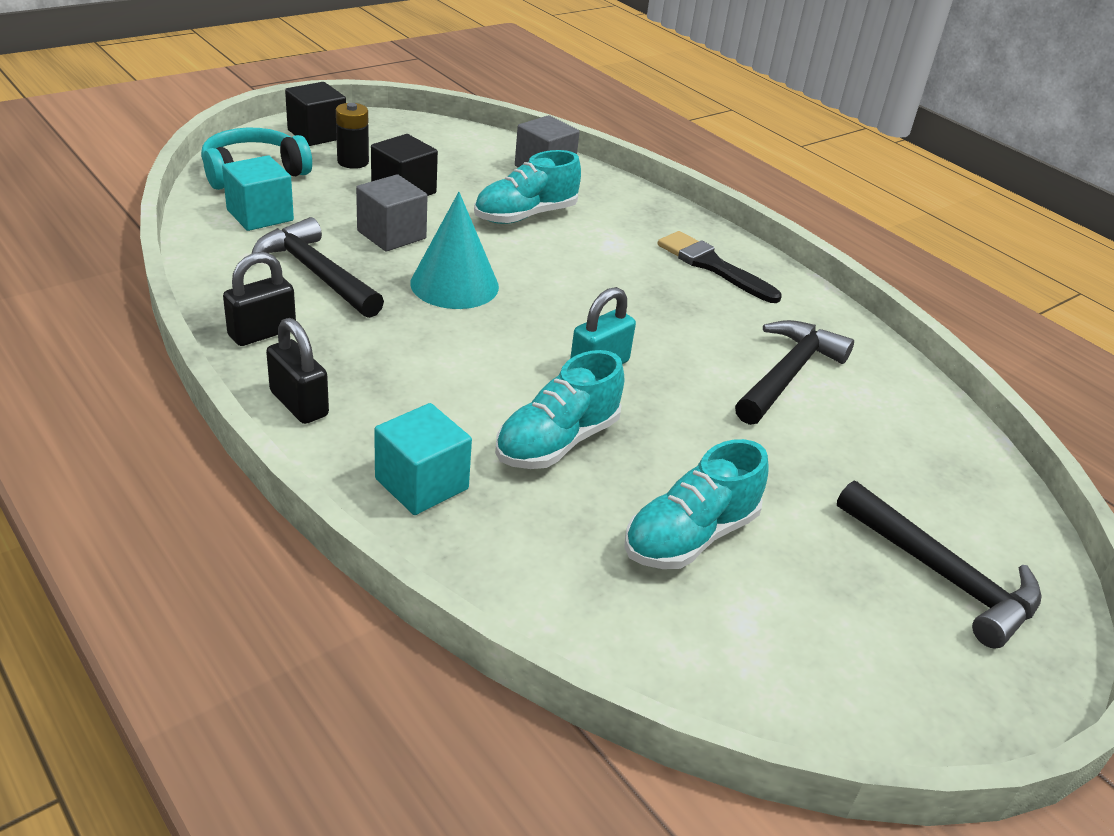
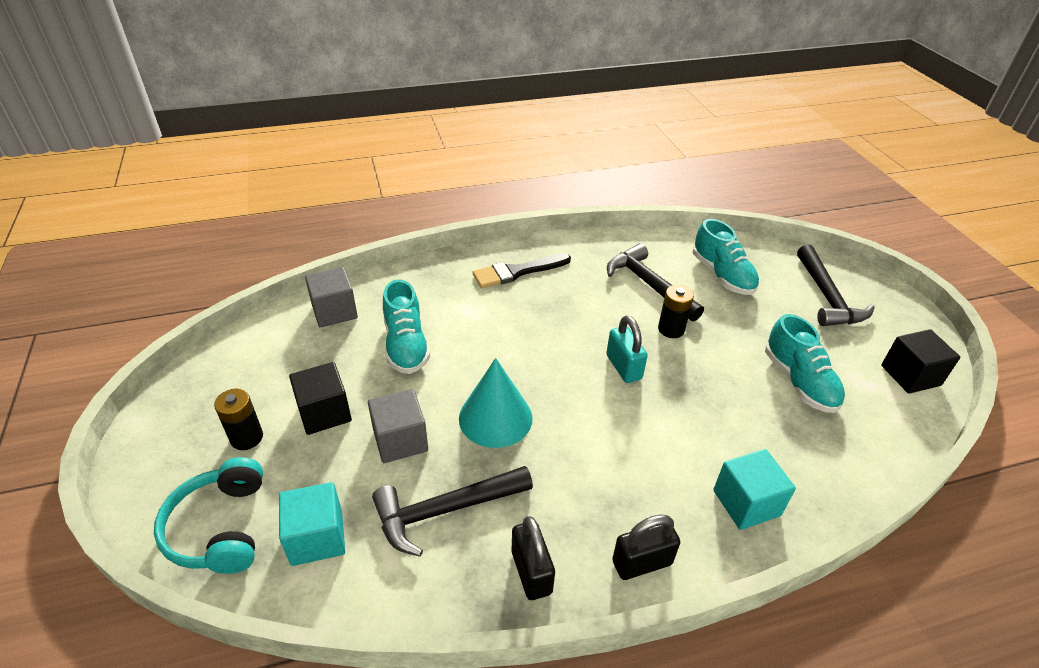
camera: 65 degrees left, 5 degrees up
black cube [285,82,346,146] -> black cube moved to [881,329,960,394]
turquoise shoe [495,350,624,469] -> turquoise shoe moved to [693,219,760,295]
black hammer [837,481,1042,649] -> black hammer turned 105 degrees clockwise [797,245,875,326]
none -> black battery [658,285,694,338]

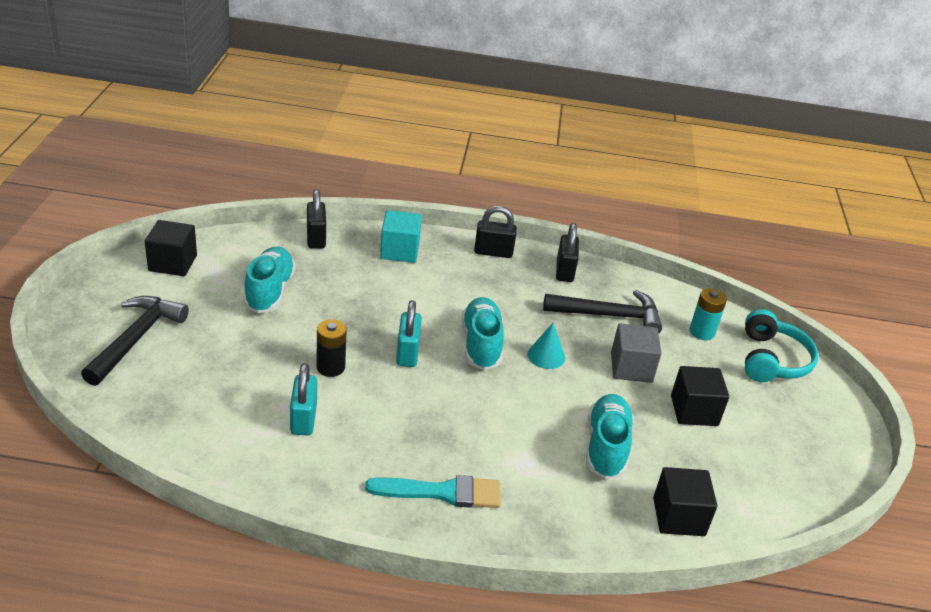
camera: 160 degrees left, 5 degrees down
black battery [214,389,263,450] -> none
turquoise cube [279,482,345,566] -> turquoise battery [690,288,727,340]
grey cube [305,267,358,328] -> black cube [653,467,717,536]
turquoise cone [459,358,533,448] -> turquoise cone [528,323,565,369], size x0.58
black brush [473,253,571,288] -> turquoise brush [365,475,501,508]
black hammer [607,243,704,322] -> turquoise padlock [290,363,317,435]
turquoise shoe [693,219,760,295] -> turquoise shoe moved to [462,297,504,370]
none -> black padlock [307,189,326,249]

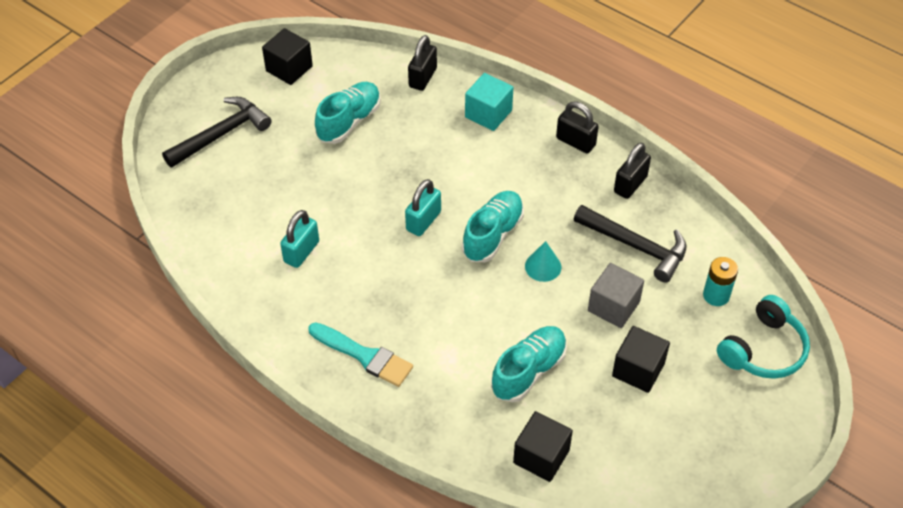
camera: 35 degrees right, 15 degrees up
black battery [316,319,347,377] -> none

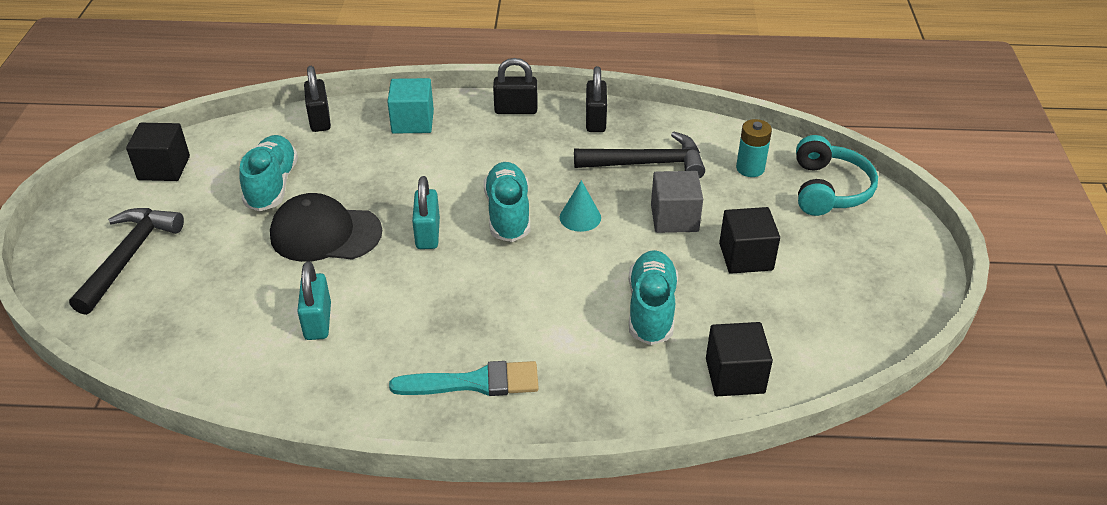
camera: 35 degrees left, 10 degrees down
none -> black cap [270,193,382,262]

